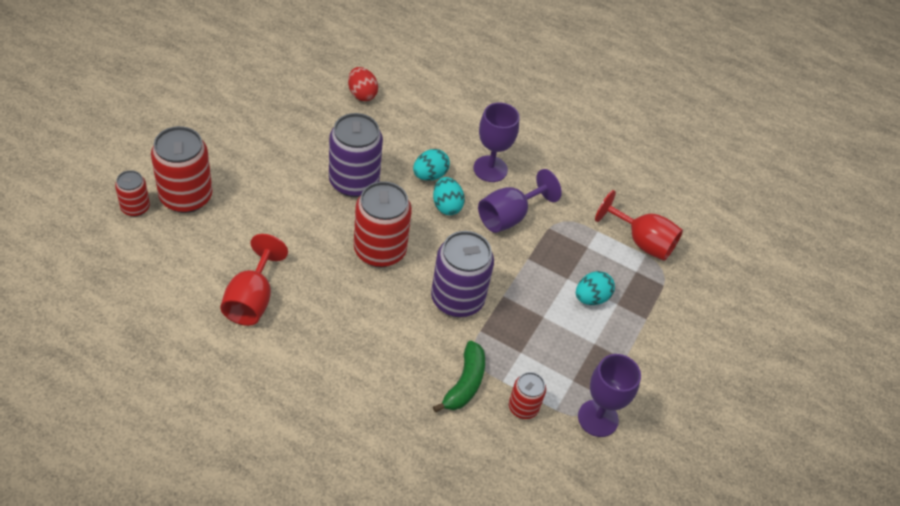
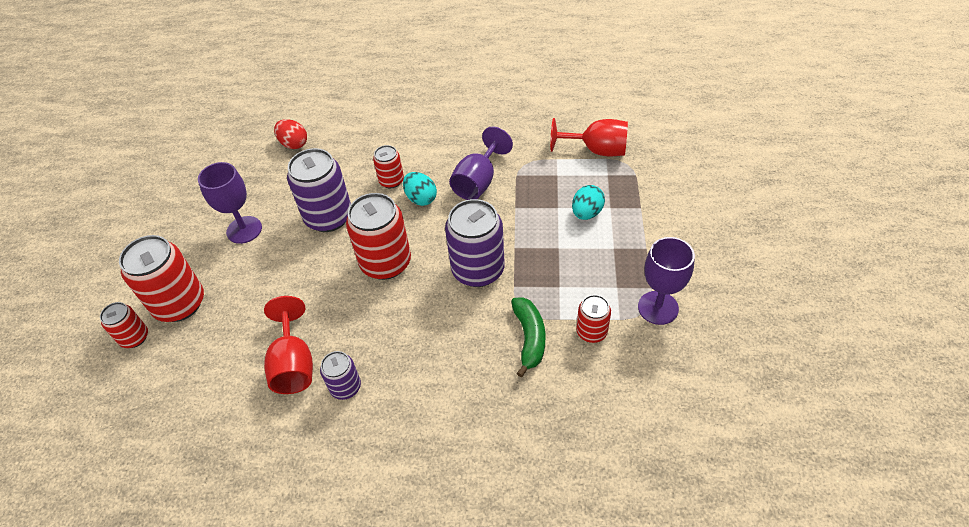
camera: 15 degrees left, 0 degrees up
turquoise egg [413,149,450,180] -> red can [373,145,404,188]
purple goblet [473,102,520,182] -> purple goblet moved to [198,162,262,244]
none -> purple can [320,351,361,400]

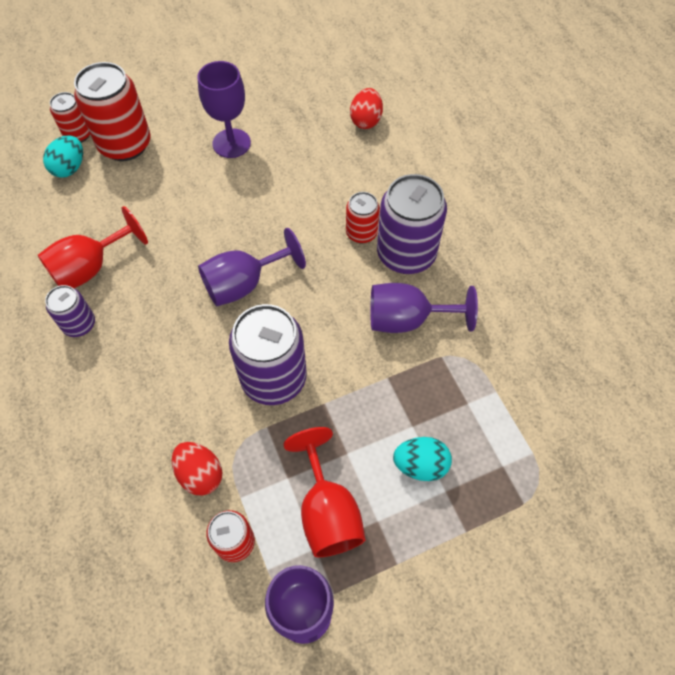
camera: 60 degrees right, 10 degrees up
purple can [287,148,351,232] -> purple can moved to [377,174,447,274]
red can [346,193,411,280] -> purple goblet [198,228,306,306]
turquoise egg [403,172,437,206] -> turquoise egg moved to [43,135,83,178]
green banana [511,297,545,377] -> red egg [172,442,222,495]
red goblet [550,118,628,157] -> red goblet moved to [283,427,365,557]

